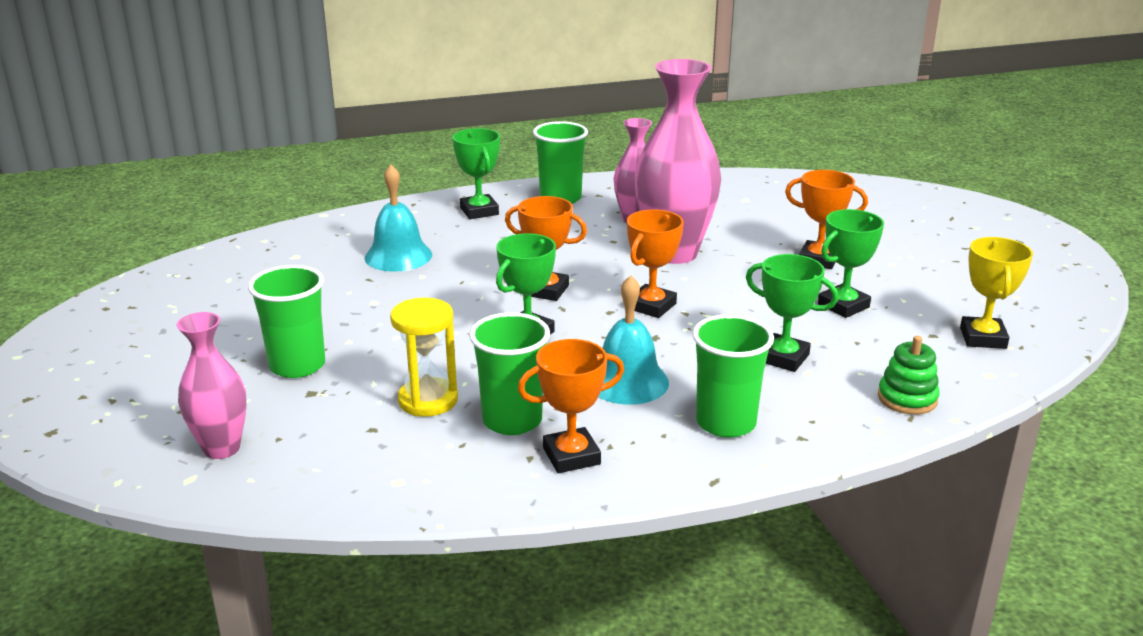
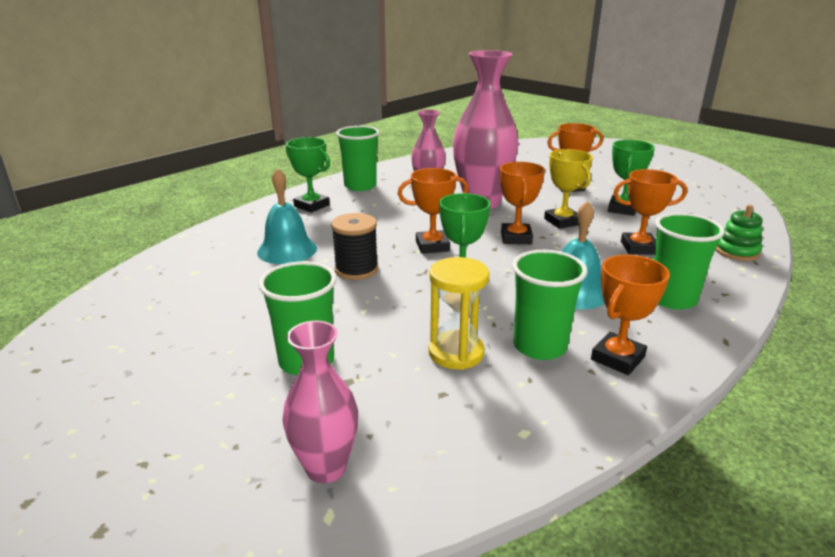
camera: 30 degrees left, 0 degrees up
green trophy [746,254,838,372] -> orange trophy [613,169,687,255]
yellow trophy [960,237,1033,349] -> yellow trophy moved to [544,149,593,229]
none -> black spool [331,213,378,280]

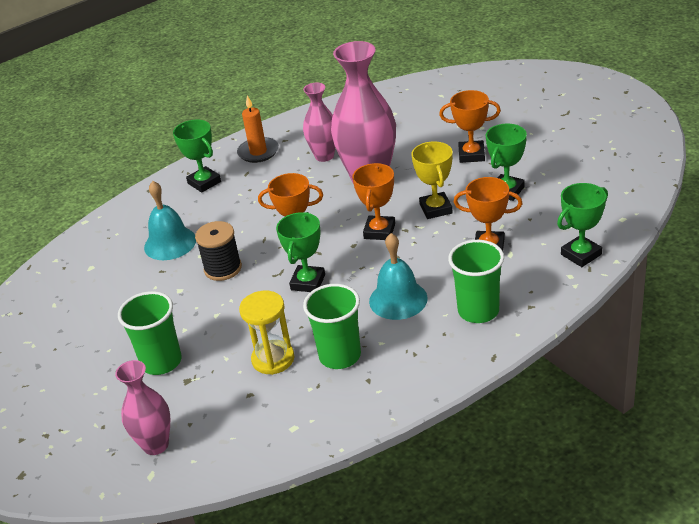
camera: 15 degrees right, 10 degrees up
green cup [336,126,379,191] -> orange candle [237,95,279,163]
orange trophy [591,255,670,375] -> none
green stacking toy [716,204,763,261] -> green trophy [557,183,608,267]

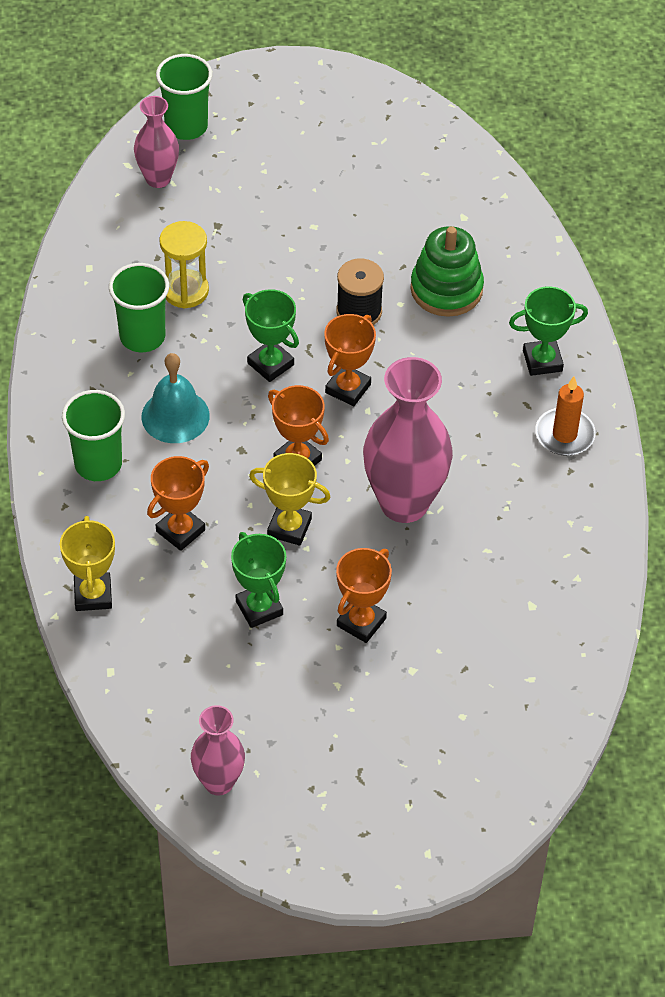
camera: 115 degrees right, 15 degrees up
green cup [118,291,182,375] -> green cup moved to [156,54,212,140]
turquoise bell [144,181,196,260] -> green stacking toy [410,226,484,317]
pink vase [303,83,335,162] -> pink vase moved to [191,705,245,795]
green trophy [557,183,608,267] -> yellow trophy [60,516,115,611]

